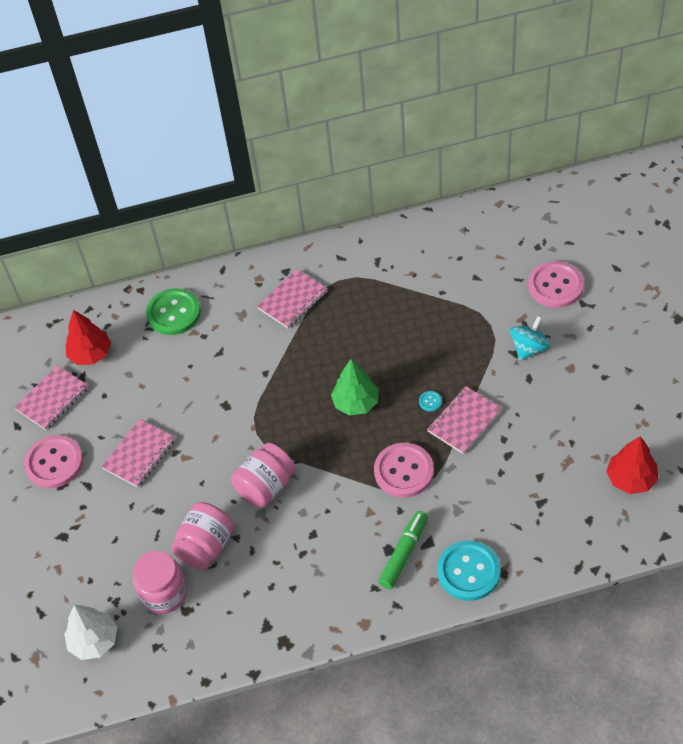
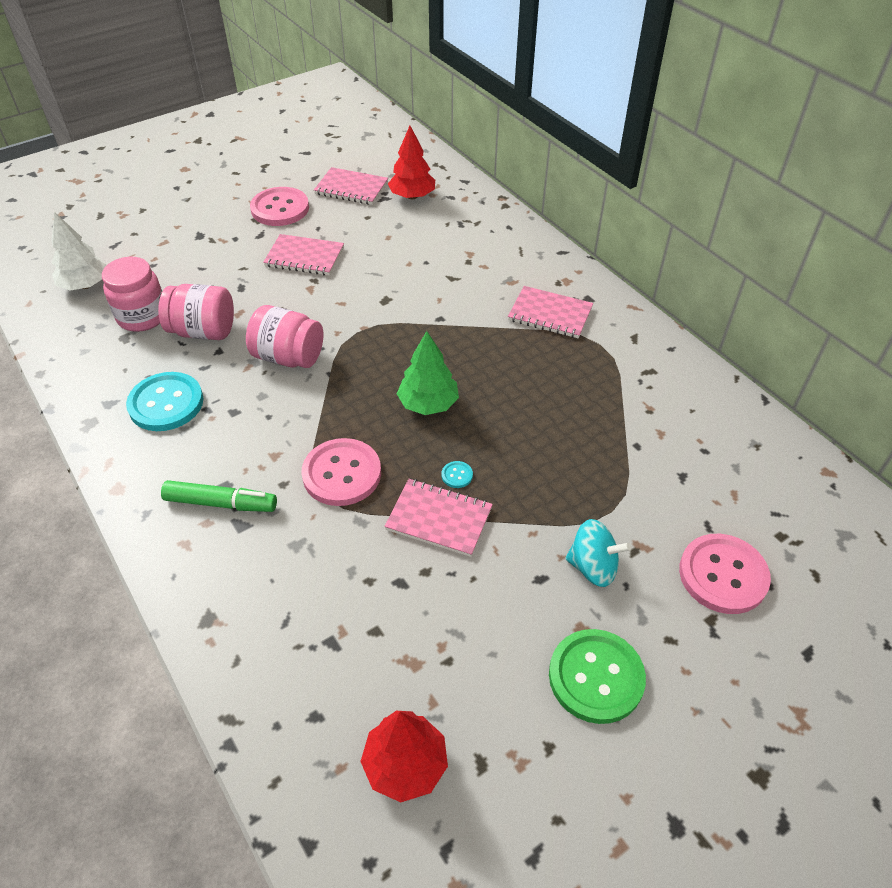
camera: 65 degrees right, 5 degrees down
green button [146,288,201,335] -> green button moved to [549,629,646,724]
turquoise button [437,540,501,601] -> turquoise button moved to [126,372,203,431]

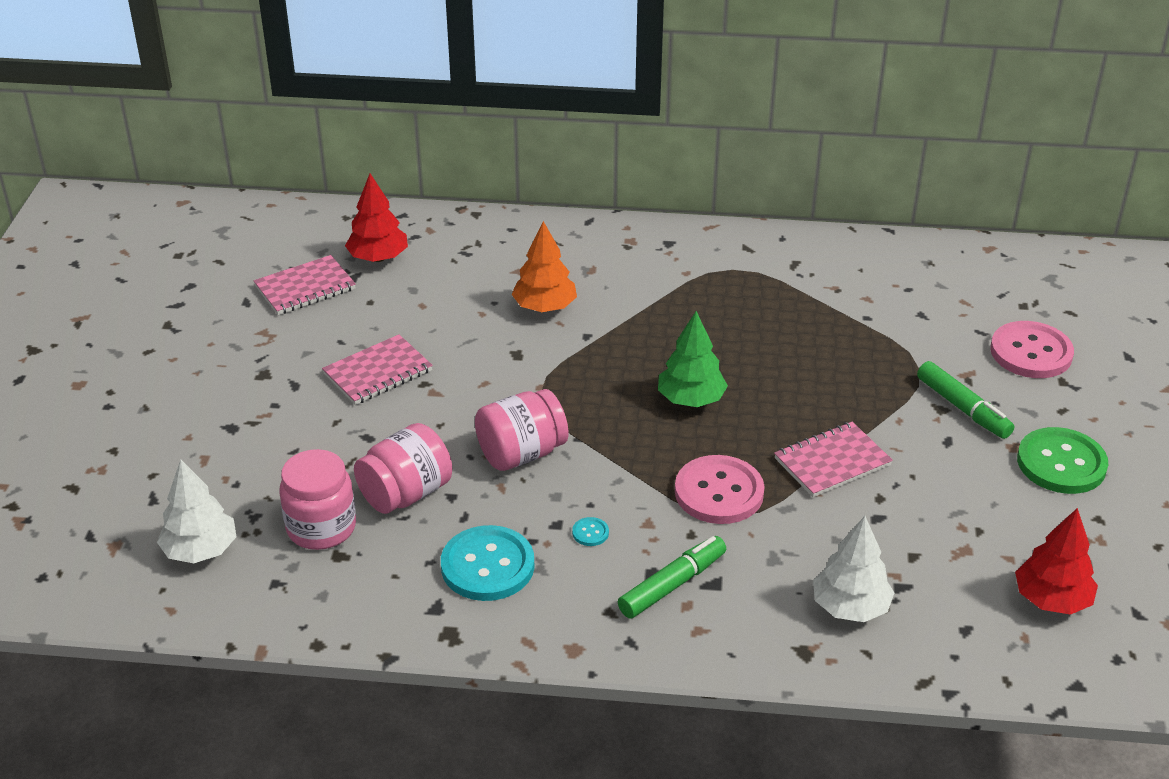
camera: 50 degrees left, 10 degrees down
pink button [250,187,309,226] -> none
turquoise button [441,461,473,488] -> turquoise button moved to [572,517,609,546]
pink notebook [508,286,593,338] -> none
turquoise spinning top [565,519,631,587] -> green marker [917,361,1014,439]
none -> orange tree [511,221,577,312]
none -> white tree [813,516,895,622]

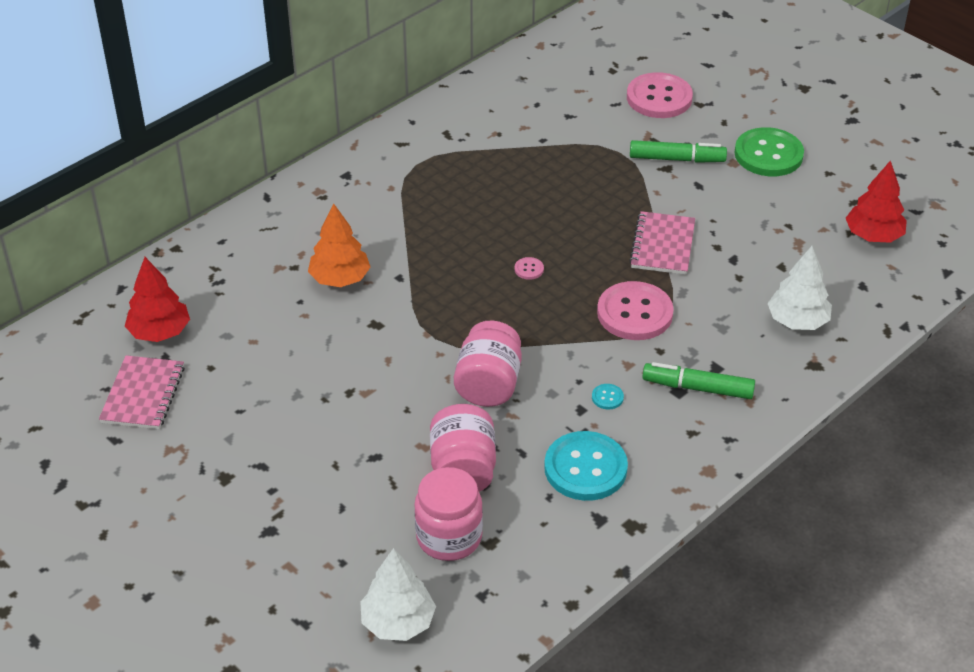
camera: 50 degrees left, 5 degrees up
pink notebook [322,334,433,405] -> none
green marker [618,536,726,619] -> green marker turned 75 degrees counterclockwise [642,362,755,399]
green tree [658,311,728,407] -> pink button [515,257,544,280]

